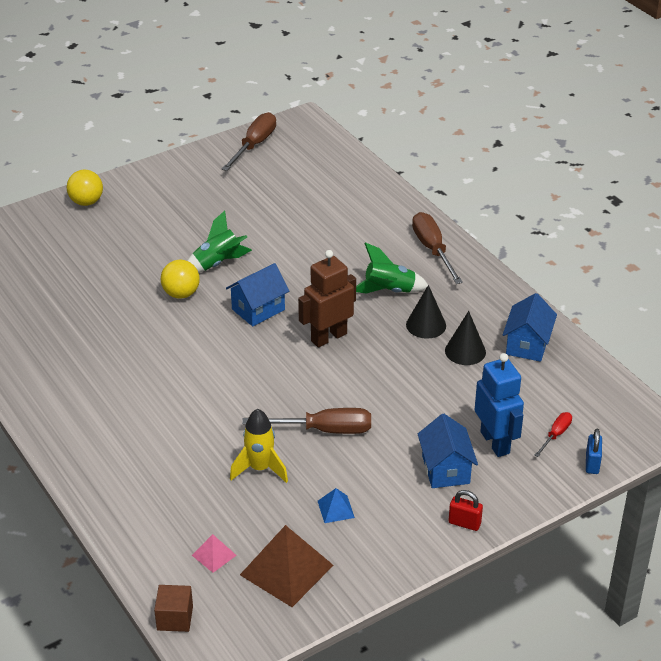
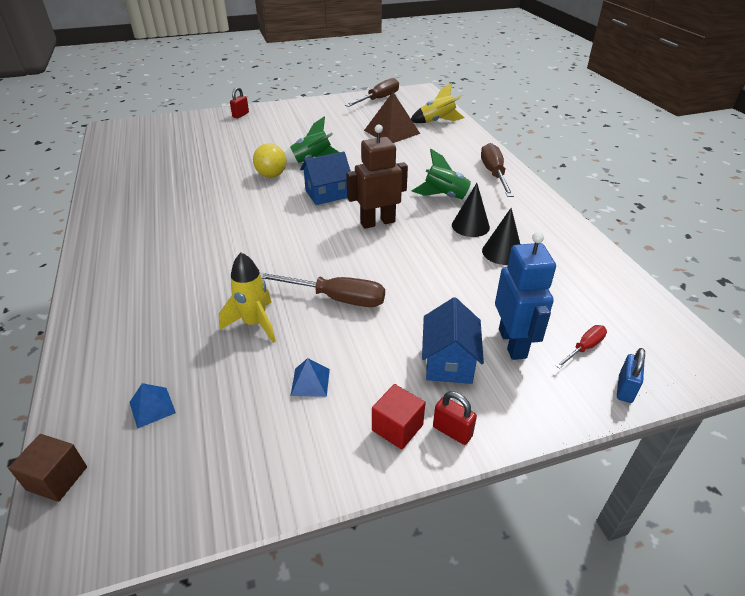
camera: 15 degrees right, 0 degrees up
yellow ball [66,170,103,206] -> red padlock [230,87,249,118]
pink pyramid [192,534,237,573] -> blue pyramid [129,383,176,429]
brown pyramid [240,525,334,607] -> brown pyramid moved to [364,92,420,143]
blue house [503,293,557,362] -> none
none -> red cube [372,384,426,450]
none -> yellow rocket [411,83,465,123]

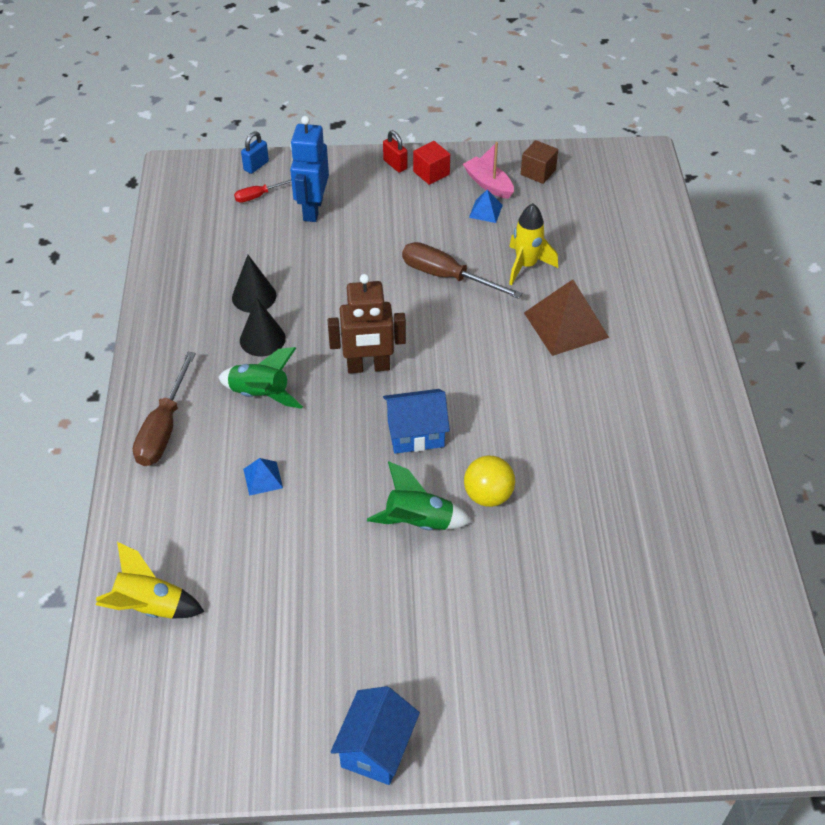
camera: 165 degrees left, 10 degrees up
brown cube [8,434,87,502] -> brown cube moved to [521,140,558,184]
blue pyramid [129,383,176,429] -> blue pyramid moved to [243,458,283,496]
red padlock [230,87,249,118] -> none
brown screwdriver [345,78,399,107] -> none
brown pyramid [364,92,420,143] -> brown pyramid moved to [524,279,609,356]
blue house [422,297,484,384] -> blue house moved to [331,686,420,785]
none -> pink boat [463,142,514,199]

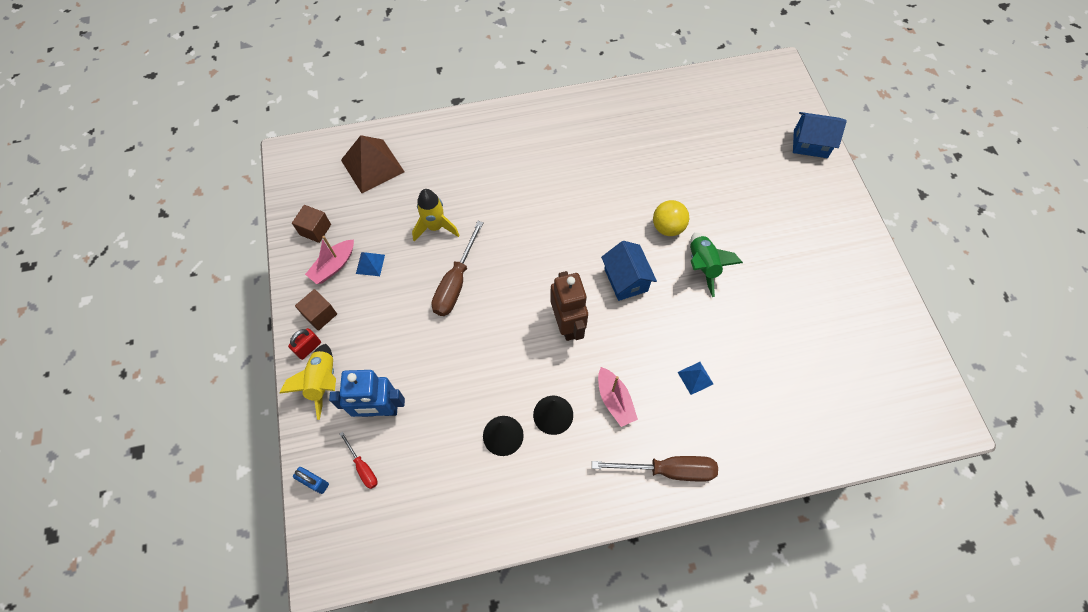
camera: 100 degrees left, 15 degrees up
yellow rocket [96,542,204,619] -> yellow rocket moved to [279,344,336,420]
green rocket [218,347,303,409] -> pink boat [598,367,638,427]
blue house [331,686,420,785] -> blue house moved to [793,112,847,158]
red cube [413,141,450,185] -> brown cube [295,289,337,331]
brown pyramid [524,279,609,356] -> brown pyramid moved to [341,135,404,193]

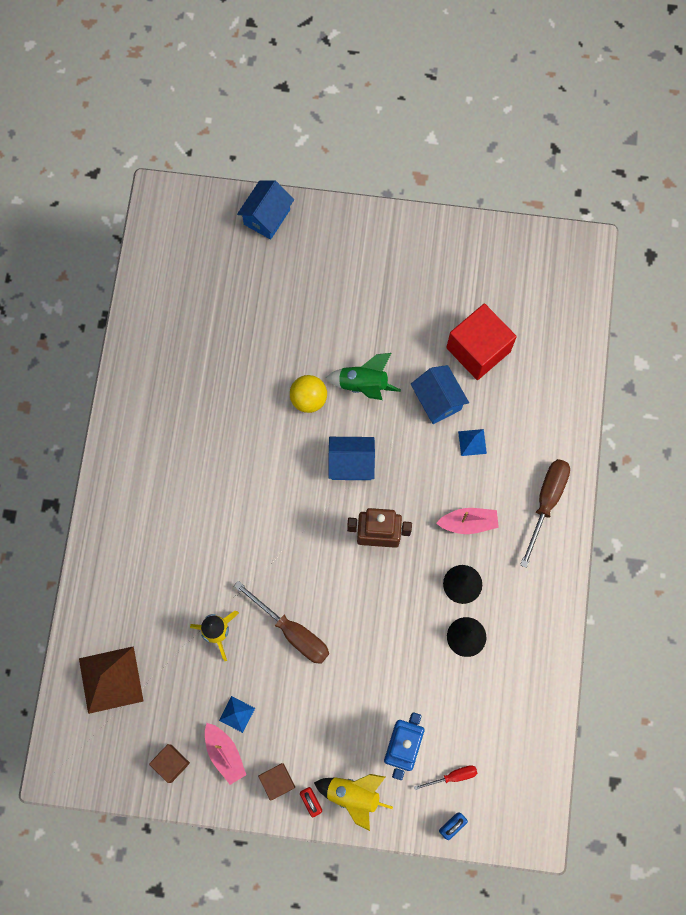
camera: 70 degrees left, 10 degrees up
none -> blue house [411,365,469,424]
none -> red cube [446,303,517,380]

